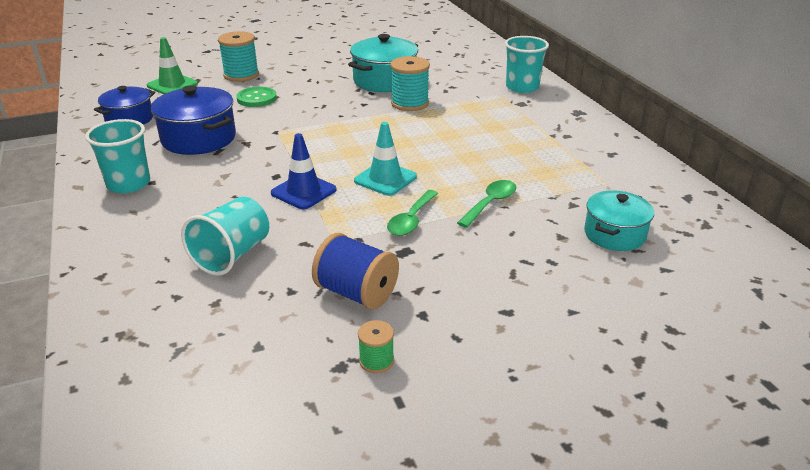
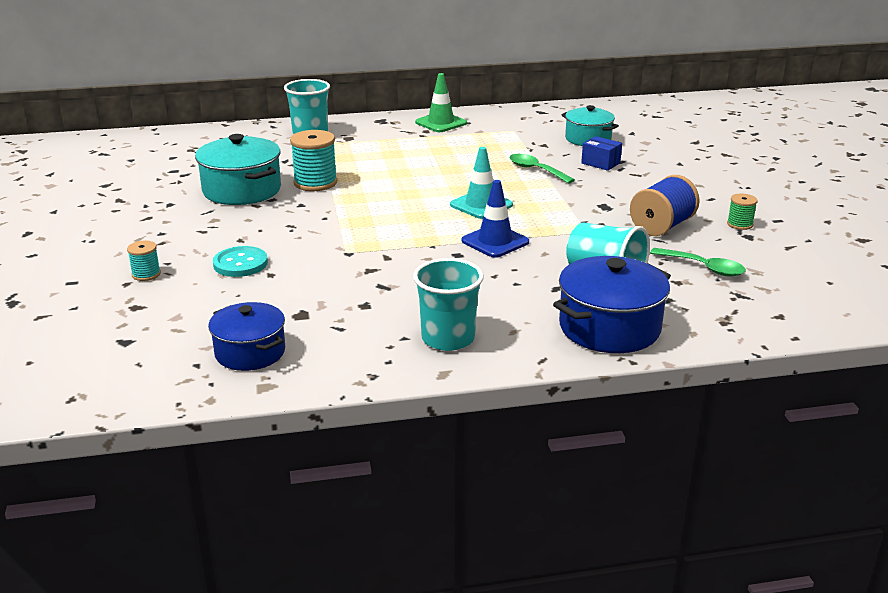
camera: 80 degrees left, 5 degrees down
green traffic cone [147,37,198,94] -> green traffic cone moved to [415,73,467,132]
blue pot [151,85,236,155] -> blue pot moved to [553,256,671,353]
turquoise spool [218,31,259,82] -> turquoise spool [127,241,161,281], size x0.54
green button [236,87,277,107] -> turquoise button [213,246,268,277]
green spoon [387,190,439,236] -> green spoon moved to [650,248,746,277]
none -> blue box [581,136,622,171]

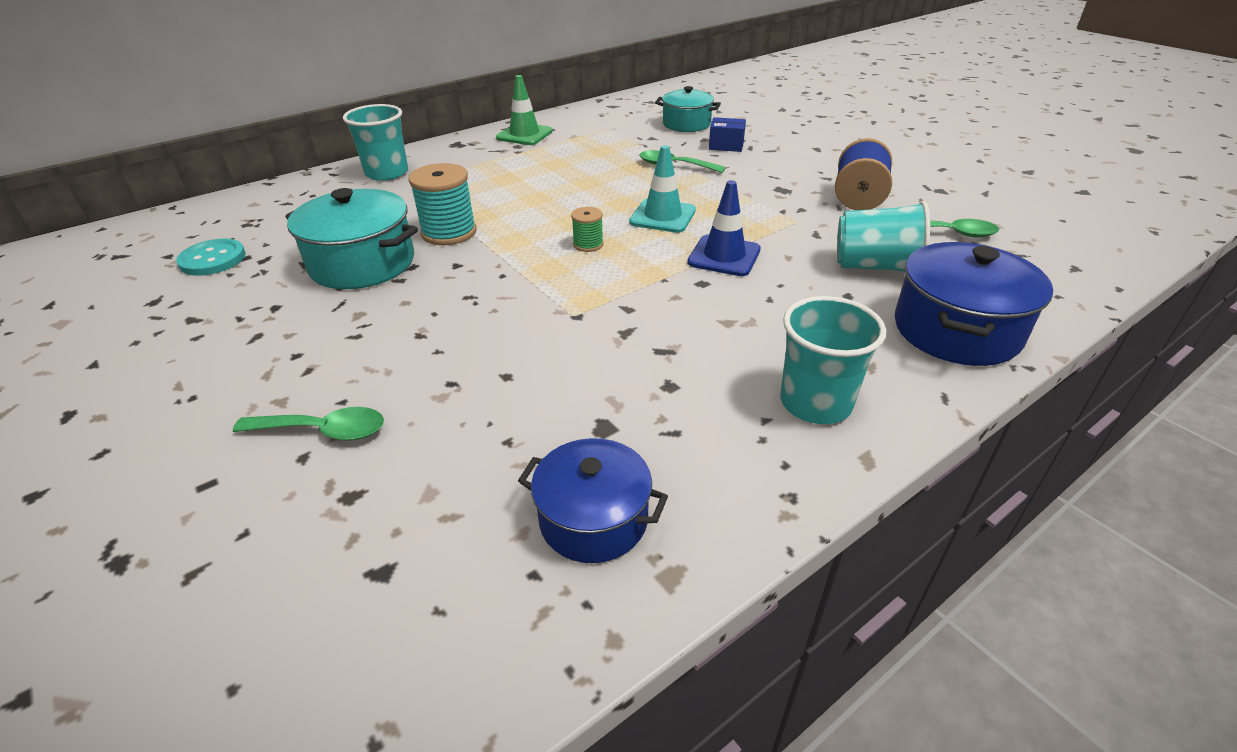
camera: 25 degrees left, 10 degrees up
turquoise spool [127,241,161,281] -> green spoon [233,407,384,441]
turquoise button [213,246,268,277] -> turquoise button moved to [176,238,246,276]
green spool [727,193,758,230] -> green spool moved to [571,207,604,252]

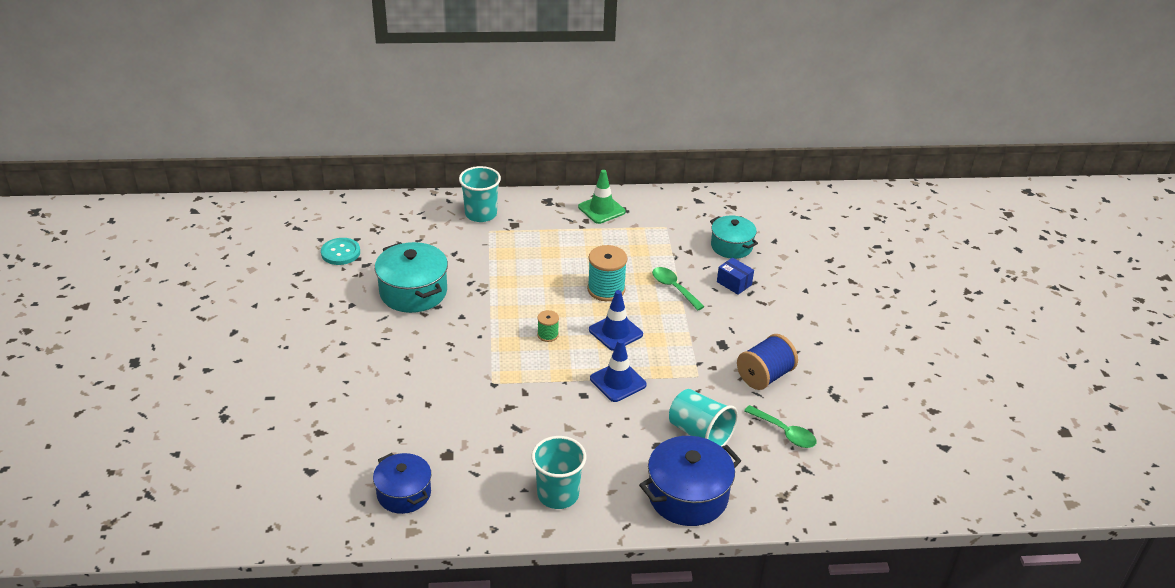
camera: 30 degrees right, 0 degrees up
green spoon [233,407,384,441] -> none
turquoise spool [408,163,476,245] -> turquoise spool moved to [587,245,627,301]
turquoise traffic cone [629,145,696,233] -> blue traffic cone [589,290,643,351]

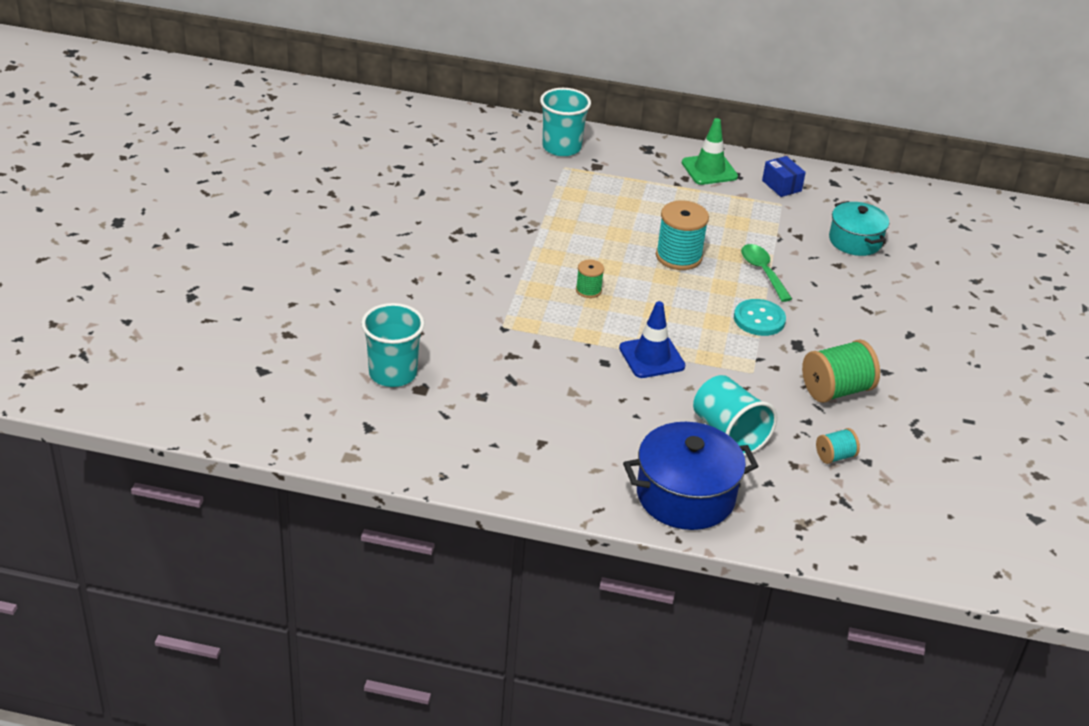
camera: 15 degrees right, 0 degrees up
turquoise button [321,238,360,265] -> turquoise button moved to [734,299,786,336]
blue pot [373,453,431,514] -> none
turquoise pot [375,242,448,313] -> none
turquoise cup [531,436,586,509] -> turquoise cup moved to [361,303,425,387]
blue traffic cone [589,290,643,351] -> none
blue box [717,258,754,295] -> blue box moved to [762,156,806,197]
blue spool [737,334,798,390] -> green spool [802,339,880,403]
green spoon [744,405,817,448] -> turquoise spool [816,428,860,464]

